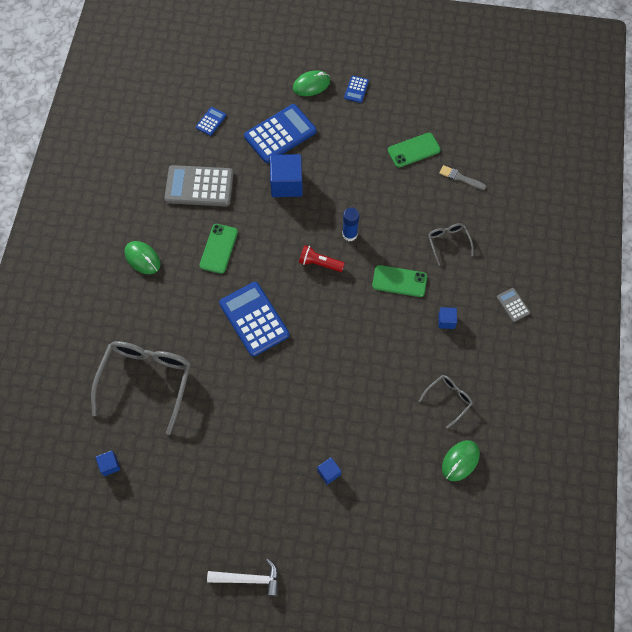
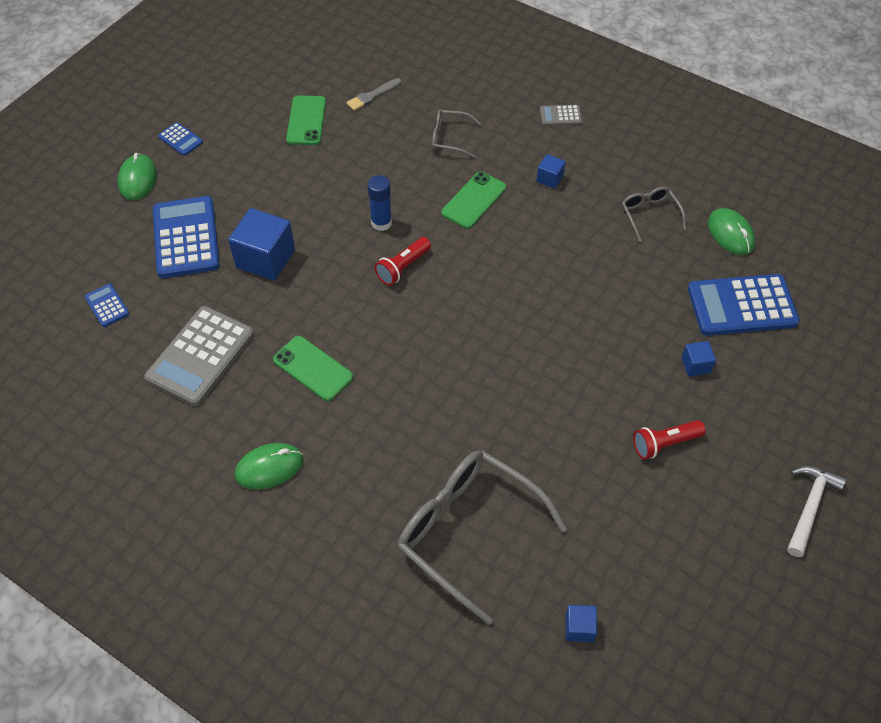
camera: 65 degrees left, 10 degrees down
blue calculator [219,282,290,357] -> blue calculator moved to [688,274,800,336]
none -> red flashlight [633,420,706,459]

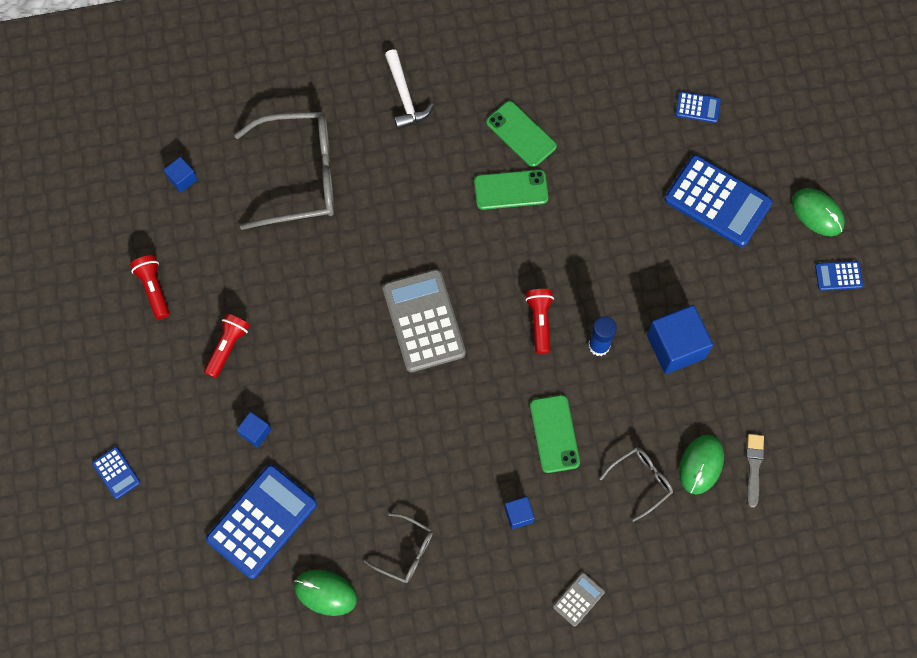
camera: 135 degrees right, 15 degrees up
grey calculator [144,306,254,406] -> grey calculator moved to [382,269,466,372]
blue cube [228,208,295,281] -> blue cube moved to [647,305,713,374]
green mouse [235,443,303,489] -> green mouse moved to [679,435,724,494]
green phone [286,95,326,145] -> green phone moved to [486,101,557,167]
white hammer [787,465,847,557] -> white hammer moved to [385,49,434,129]
none -> blue calculator [92,447,140,499]
none -> red flashlight [130,255,169,319]

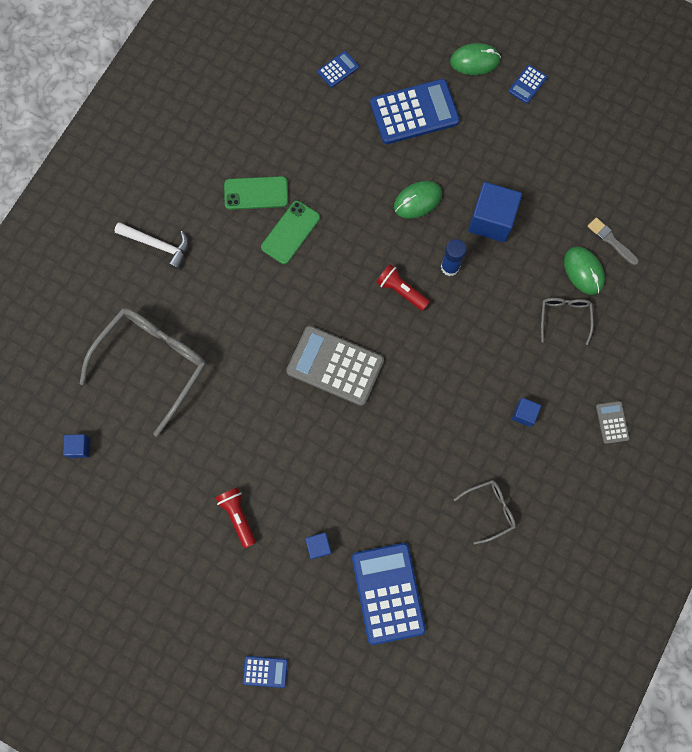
camera: 50 degrees left, 5 degrees up
red flashlight [130,255,169,319] -> none
green mouse [294,570,357,616] -> green mouse moved to [394,181,442,219]
green phone [530,395,580,473] -> none

